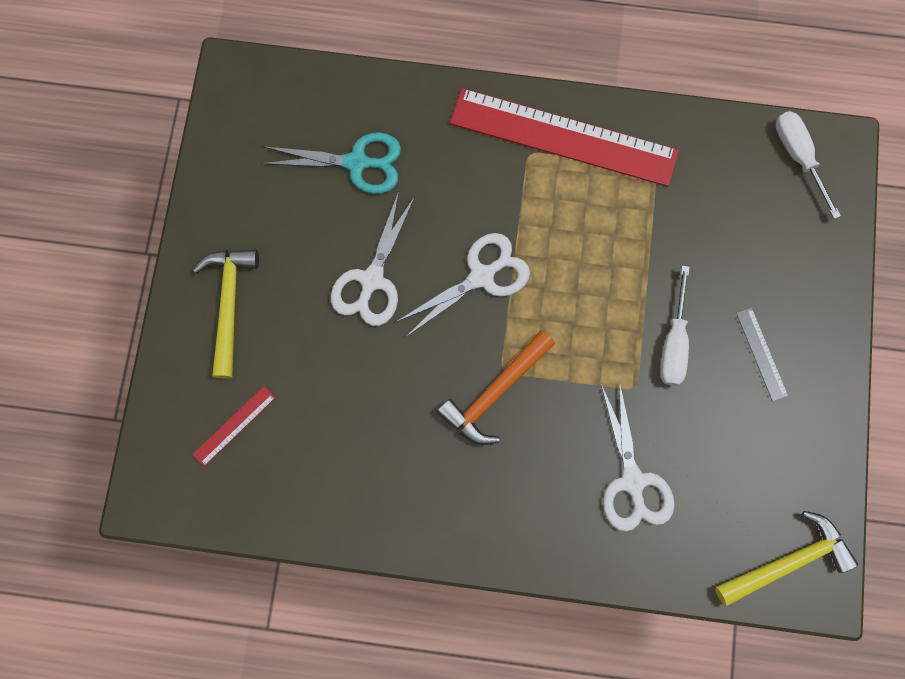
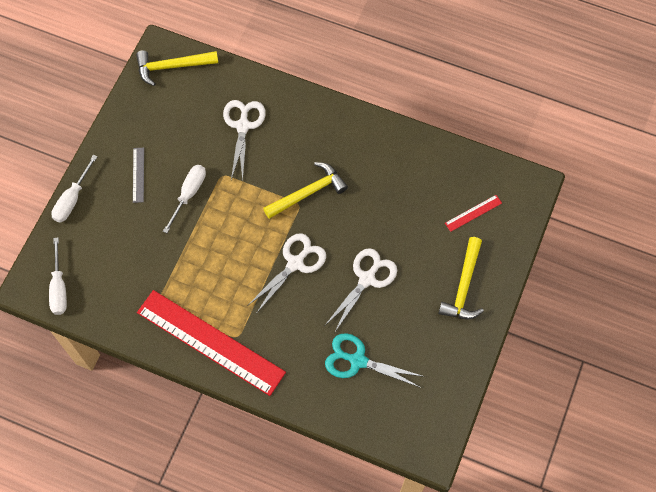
camera: 165 degrees left, 10 degrees down
white scissors [396,233,530,337] -> white scissors turned 150 degrees clockwise [247,233,326,314]
orange hammer [437,330,555,445] -> yellow hammer [263,162,348,219]
none -> white screwdriver [51,155,98,223]

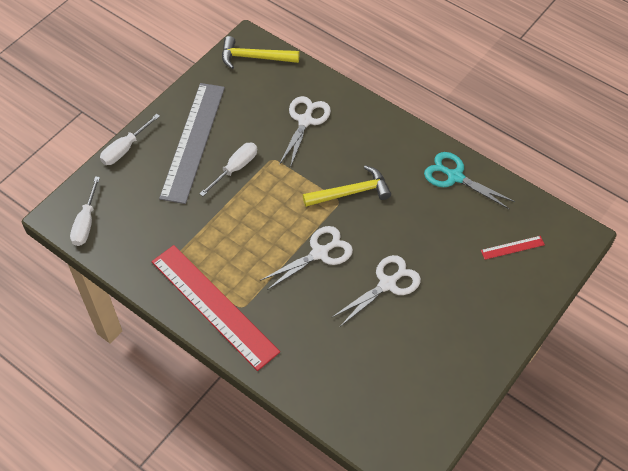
camera: 15 degrees right, 10 degrees down
grey ruler [133,148,144,203] -> grey ruler [159,83,225,204], size x2.49
turquoise scissors [325,333,425,388] -> turquoise scissors moved to [424,152,515,209]
yellow hammer [438,237,484,319] -> none

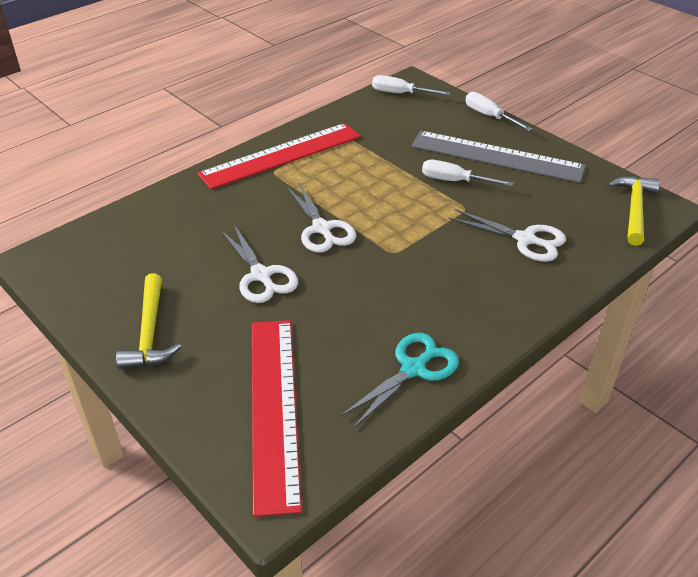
camera: 100 degrees right, 15 degrees down
white screwdriver [199,143,257,196] -> white screwdriver turned 150 degrees clockwise [422,160,514,186]
yellow hammer [303,165,391,207] -> yellow hammer moved to [116,273,181,369]
red ruler [481,236,545,260] -> red ruler [252,320,302,517], size x2.49

